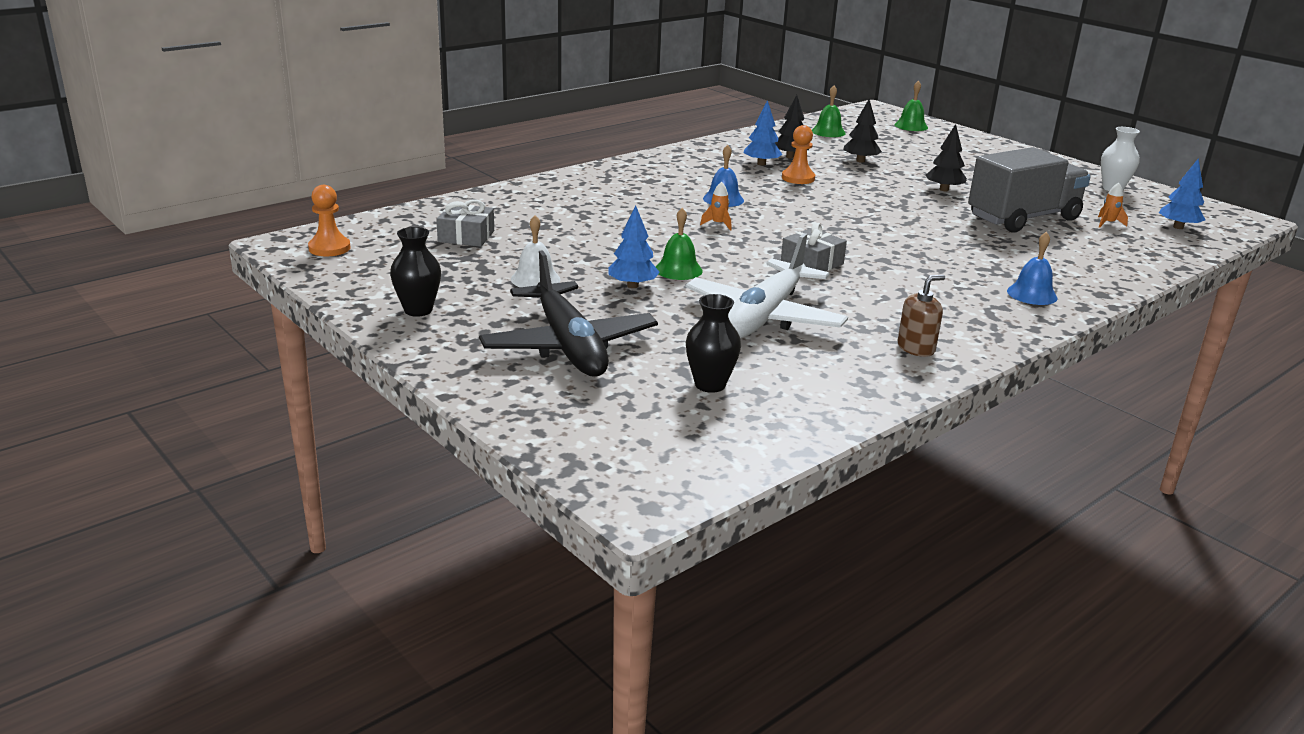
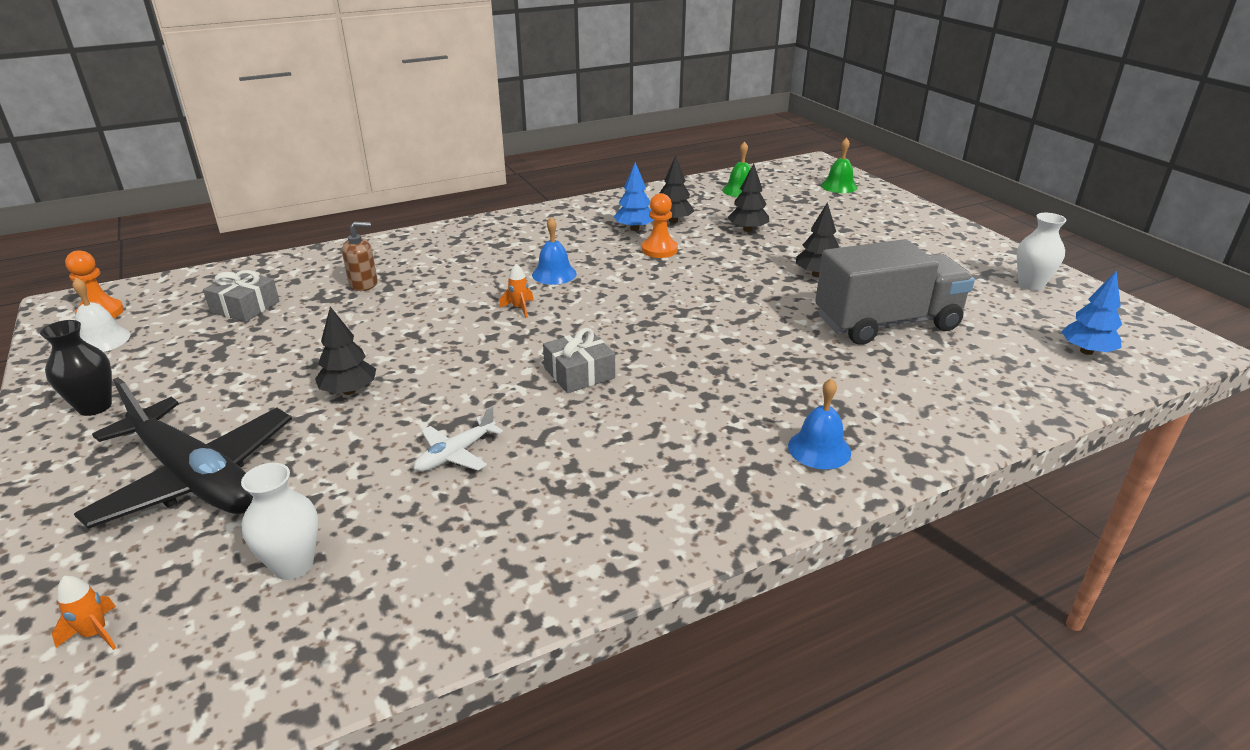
camera: 15 degrees right, 5 degrees up
black plane [479,250,658,377] -> black plane turned 45 degrees counterclockwise [74,377,292,529]
white bell [511,215,560,287] -> white bell moved to [72,277,131,352]
blue tree [608,205,660,288] -> black tree [315,306,376,395]
green bell [656,208,703,280] -> none
white plane [686,233,848,338] -> white plane [414,406,503,472], size x0.45
black vase [686,294,741,393] -> white vase [241,463,318,580]
brown soap dispenser [897,275,945,357] -> brown soap dispenser moved to [342,222,378,291]
orange rocket [1098,183,1128,228] -> orange rocket moved to [52,576,116,650]

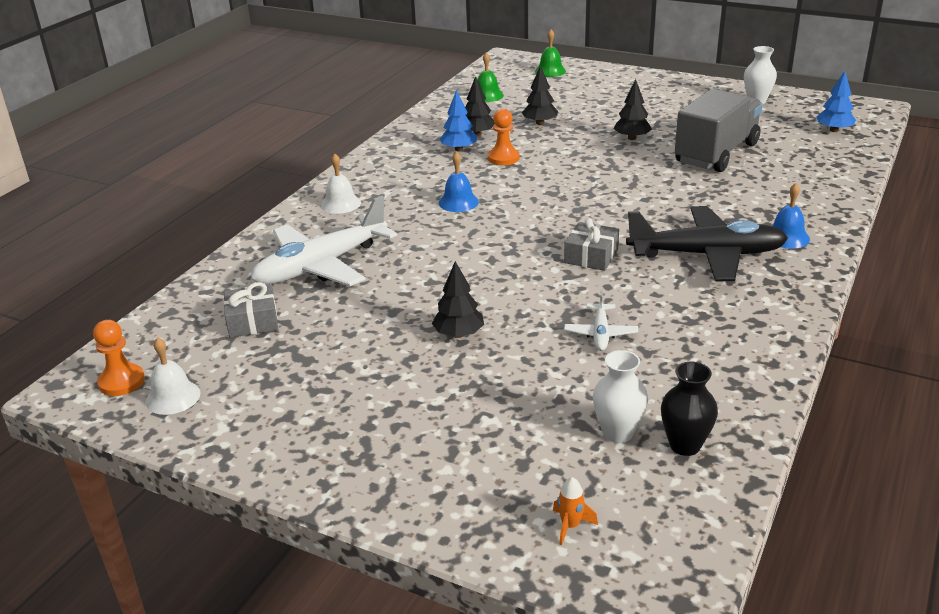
camera: 35 degrees left, 0 degrees up
black vase [40,320,112,416] -> black vase moved to [661,362,718,456]
black plane [74,377,292,529] -> black plane moved to [626,206,788,282]
brown soap dispenser [342,222,378,291] -> white plane [251,196,397,286]
orange rocket [499,264,534,318] -> none
none -> white bell [321,154,361,214]

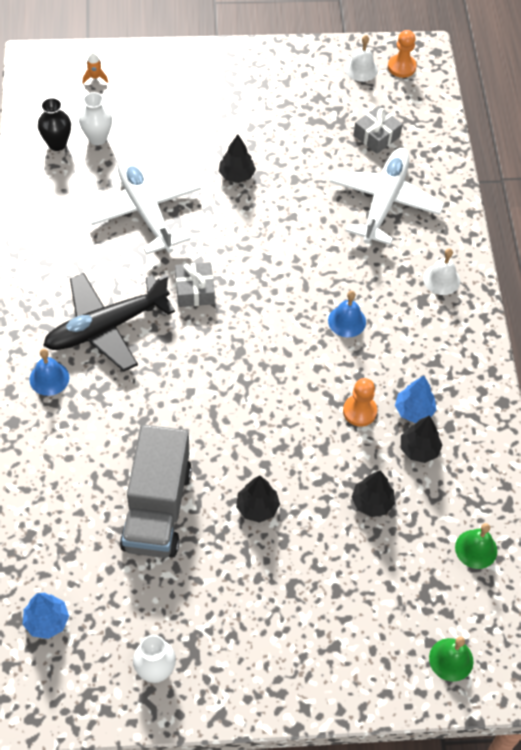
camera: 145 degrees right, 25 degrees up
white plane [564,290,638,351] -> white plane [87,156,201,255], size x2.22

